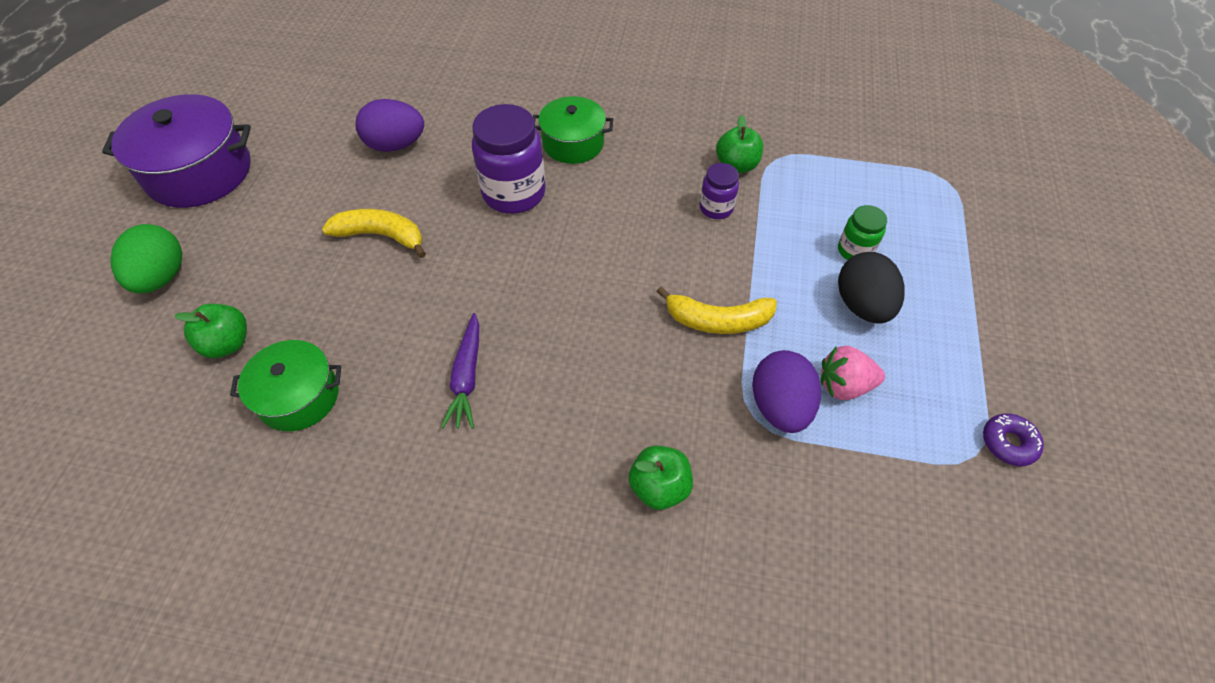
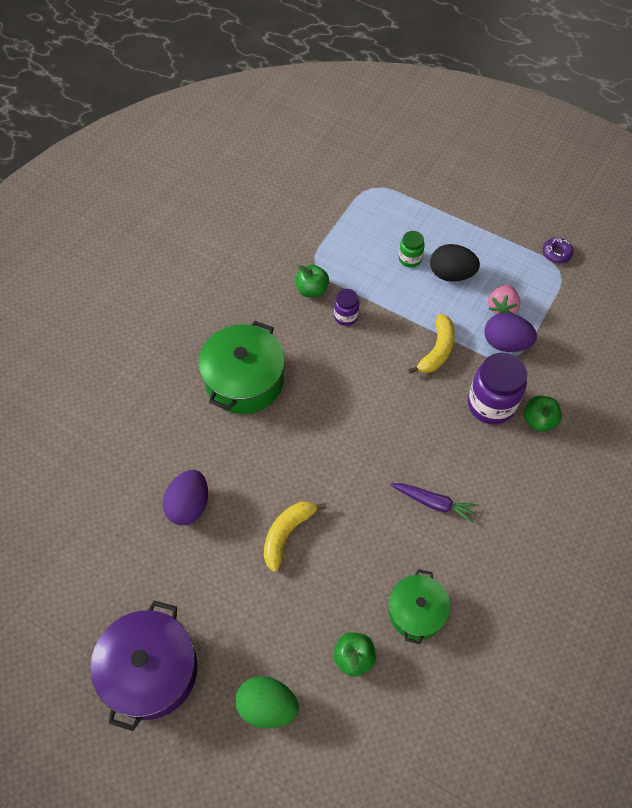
camera: 70 degrees left, 5 degrees up
purple jar [472,104,546,214] -> purple jar moved to [468,353,527,424]
green pot [533,96,613,164] -> green pot [198,321,285,414], size x1.60

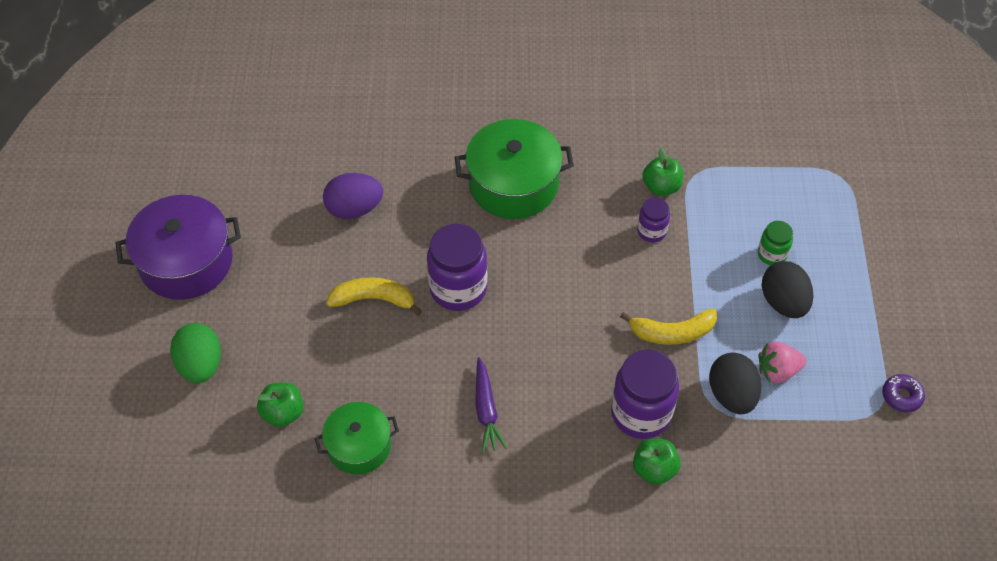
camera: 60 degrees right, 5 degrees down
purple egg [484,313,537,352] -> black egg [709,352,761,414]
none -> purple jar [427,224,487,311]

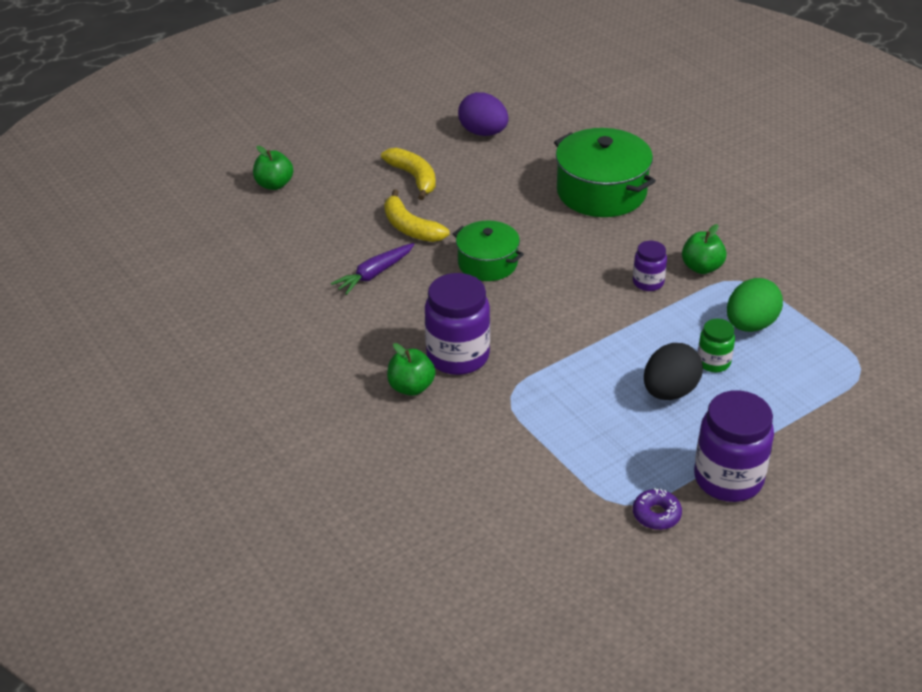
camera: 55 degrees right, 15 degrees down
purple pot [116,195,241,300] -> none
green egg [170,323,221,383] -> green egg moved to [727,278,783,332]
green pot [315,402,399,474] -> green pot moved to [453,221,524,281]
purple jar [427,224,487,311] -> purple jar moved to [694,390,774,502]
yellow banana [620,309,717,345] -> yellow banana moved to [384,190,449,242]
black egg [709,352,761,414] -> none
pink strawberry [758,341,807,383] -> none

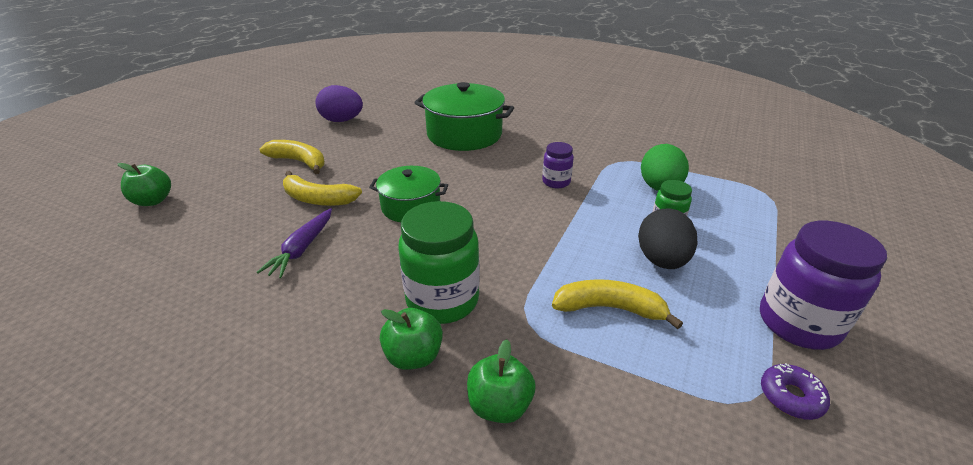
camera: 30 degrees left, 5 degrees down
purple jar [425,273,490,375] -> green jar [398,201,480,324]
green apple [682,224,727,274] -> green apple moved to [467,339,535,423]
none -> yellow banana [552,279,683,329]

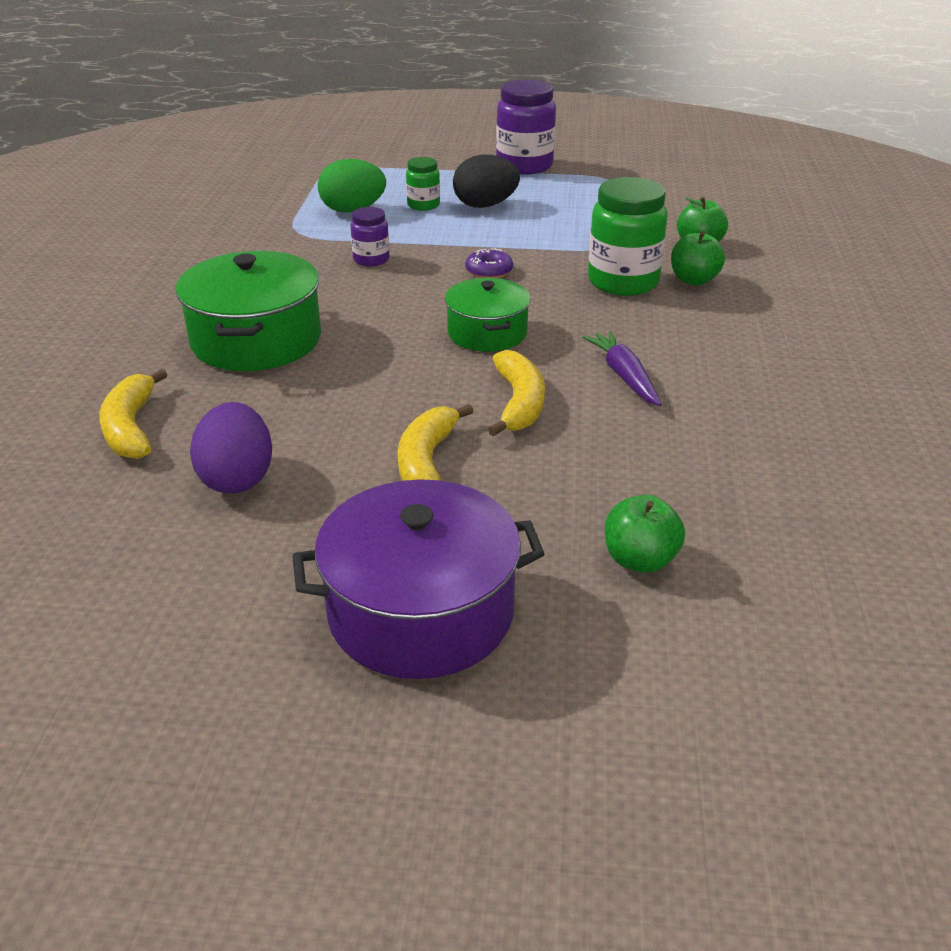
camera: 110 degrees left, 0 degrees up
purple carrot [257,208,332,278] -> purple carrot turned 105 degrees counterclockwise [582,331,662,406]
yellow banana [552,279,683,329] -> yellow banana moved to [99,369,167,459]
purple donut [761,363,830,420] -> purple donut moved to [465,248,513,278]
none -> purple pot [292,479,544,679]

